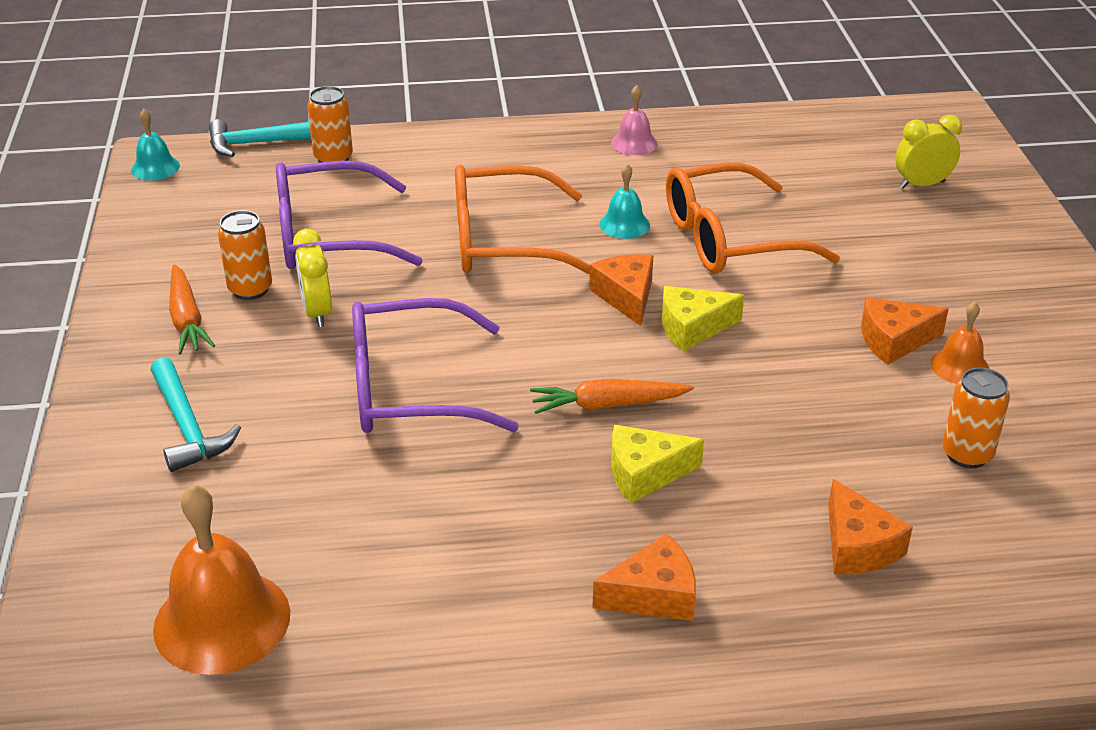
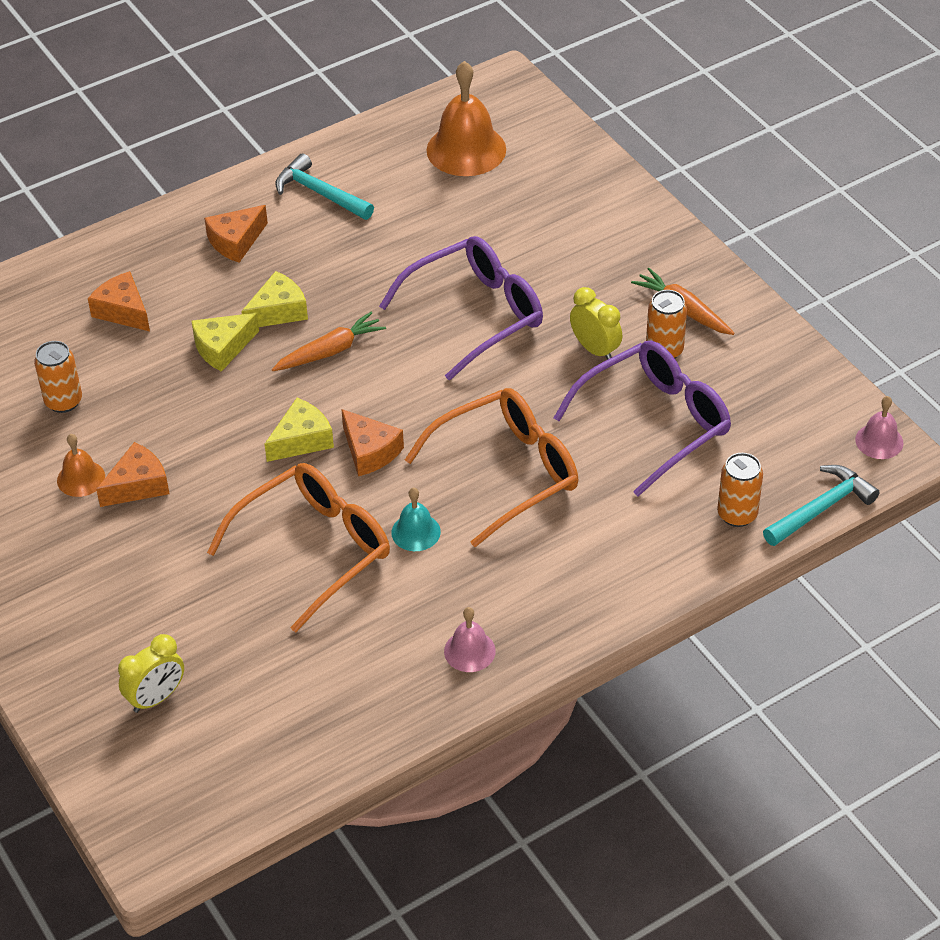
camera: 155 degrees right, 10 degrees up
turquoise bell [131,109,180,181] -> pink bell [855,396,903,459]
turquoise hammer [151,357,241,472] -> turquoise hammer moved to [275,153,374,220]
none -> yellow cheese [191,313,259,372]

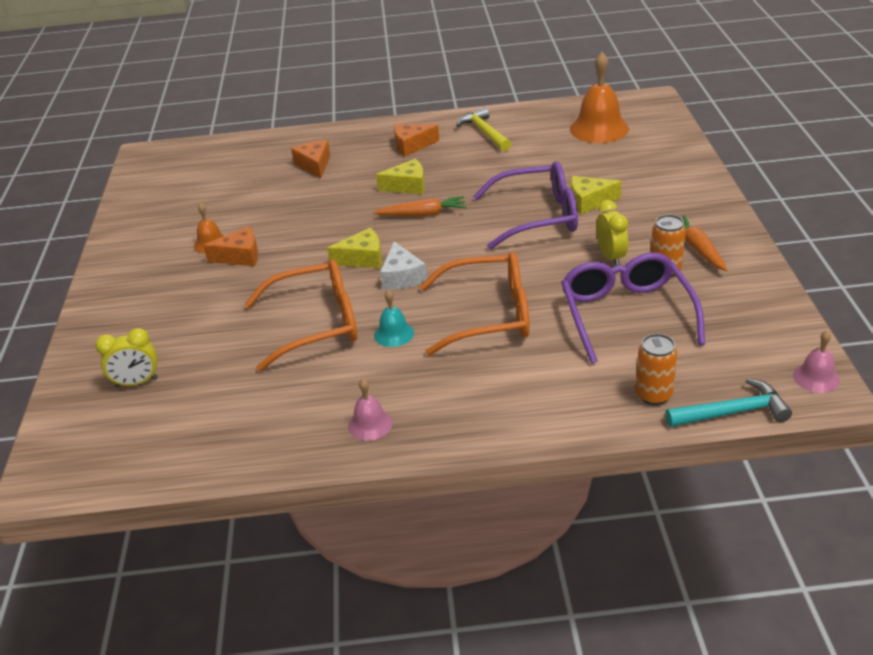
camera: 30 degrees right, 10 degrees down
orange can [34,341,82,413] -> none
yellow cheese [191,313,259,372] -> yellow cheese moved to [571,176,621,214]
turquoise hammer [275,153,374,220] -> yellow hammer [456,107,511,151]
orange cheese [341,409,404,476] -> white cheese [380,241,427,289]
purple glasses [554,341,731,496] -> purple glasses turned 90 degrees counterclockwise [561,252,705,364]

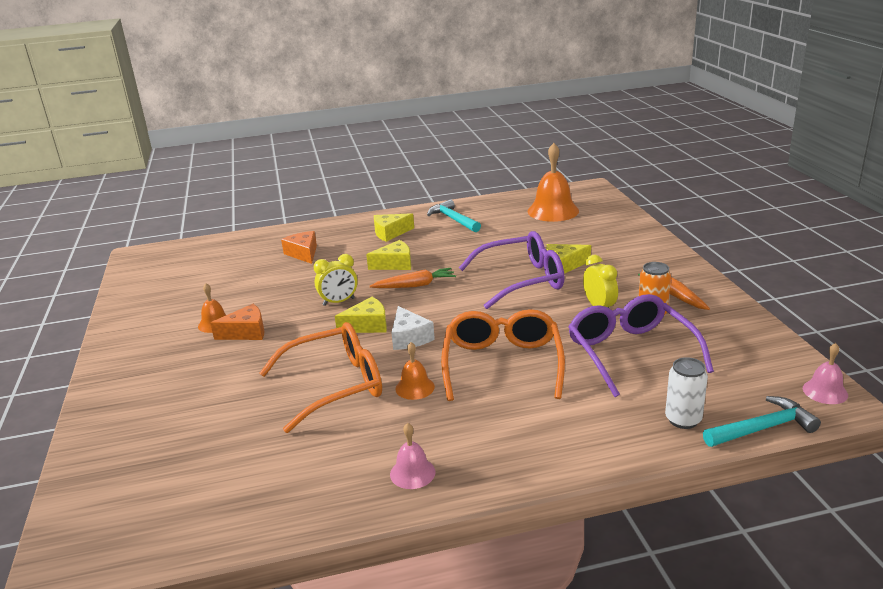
camera: 10 degrees left, 10 degrees down
yellow clock [95,328,158,387] -> yellow clock moved to [313,254,358,306]
turquoise bell [374,290,414,347] -> orange bell [395,342,435,400]
orange cheese [394,124,439,156] -> yellow cheese [374,213,414,242]
orange glasses [419,252,530,356] -> orange glasses turned 75 degrees counterclockwise [441,309,565,401]
yellow hammer [456,107,511,151] -> turquoise hammer [427,199,481,232]
orange can [635,334,677,405] -> white can [665,357,708,429]

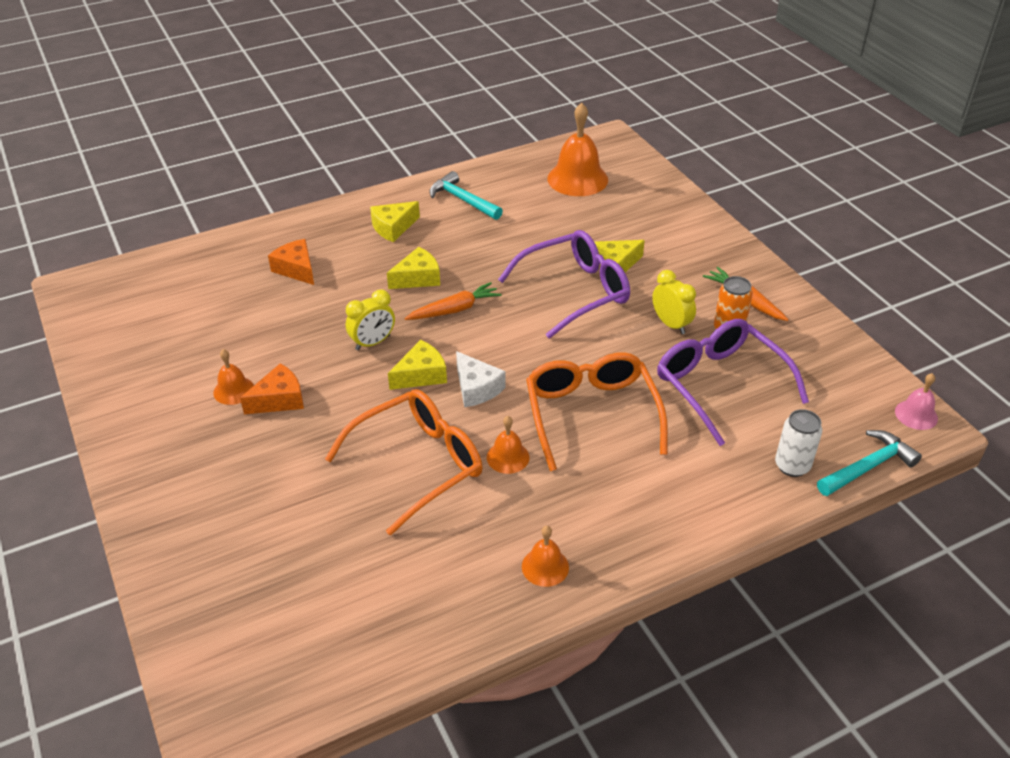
camera: 15 degrees left, 15 degrees up
pink bell [390,423,436,489] -> orange bell [522,526,569,587]

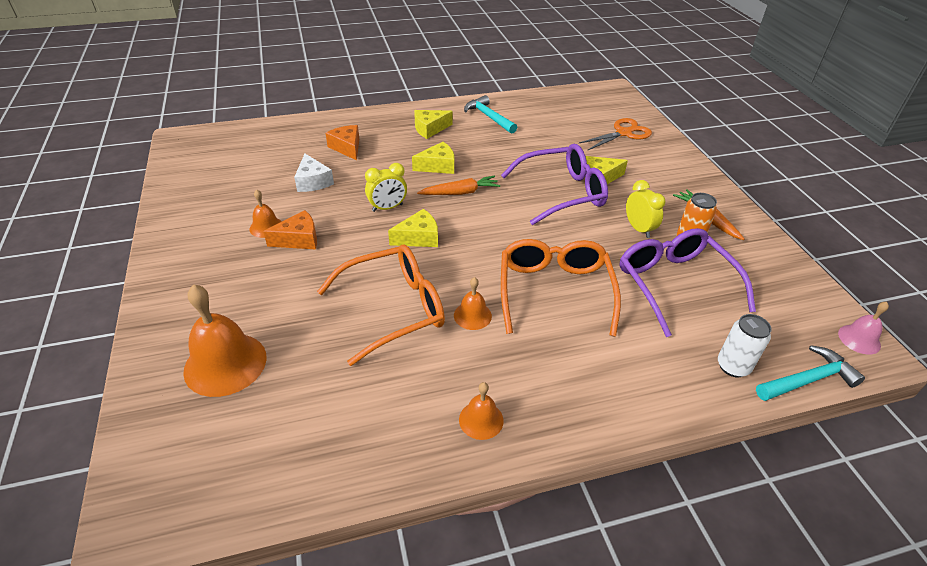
camera: 10 degrees right, 0 degrees up
white cheese [456,351,506,407] -> white cheese moved to [294,154,334,192]
orange bell [547,103,608,196] -> orange bell moved to [183,284,266,397]
none -> orange scissors [579,118,652,151]

